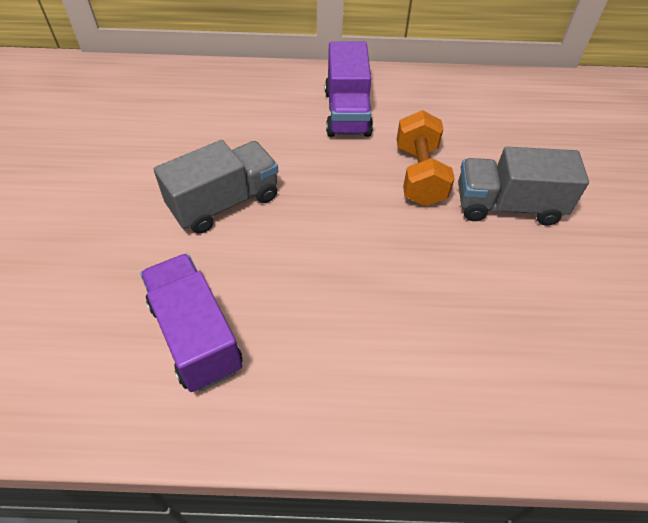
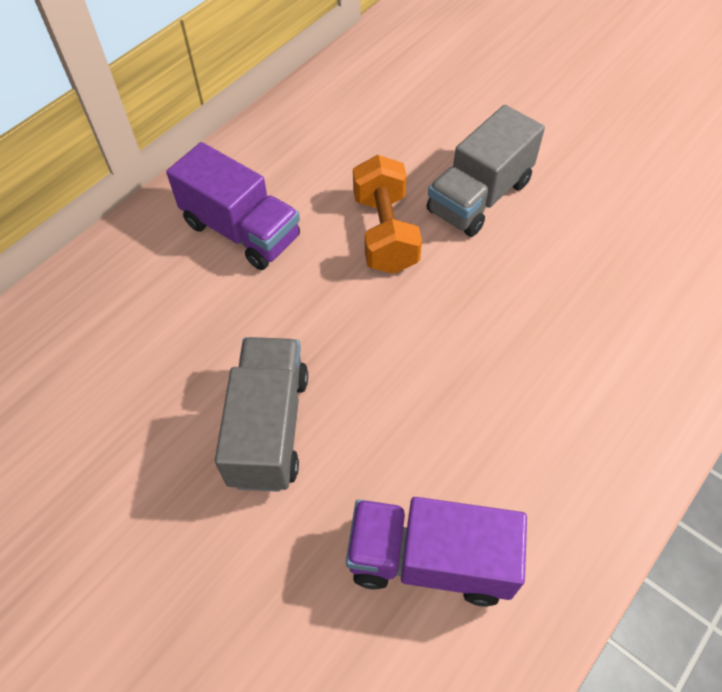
camera: 50 degrees left, 5 degrees up
orange dumbbell [397,110,455,206] -> orange dumbbell turned 45 degrees clockwise [353,155,422,274]

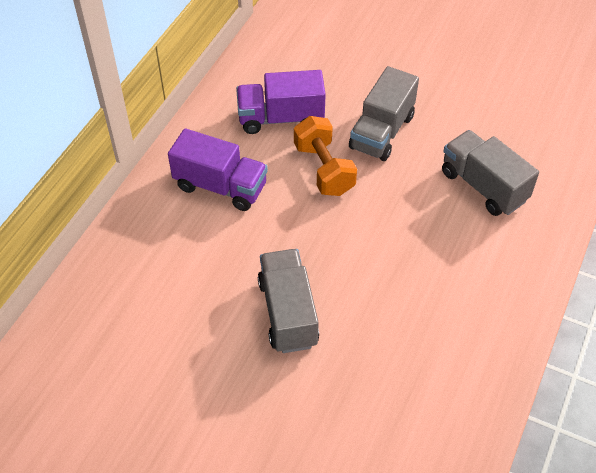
camera: 15 degrees left, 5 degrees down
purple truck [346,497,527,607] -> purple truck moved to [236,70,326,134]
none -> grey truck [442,130,539,216]

